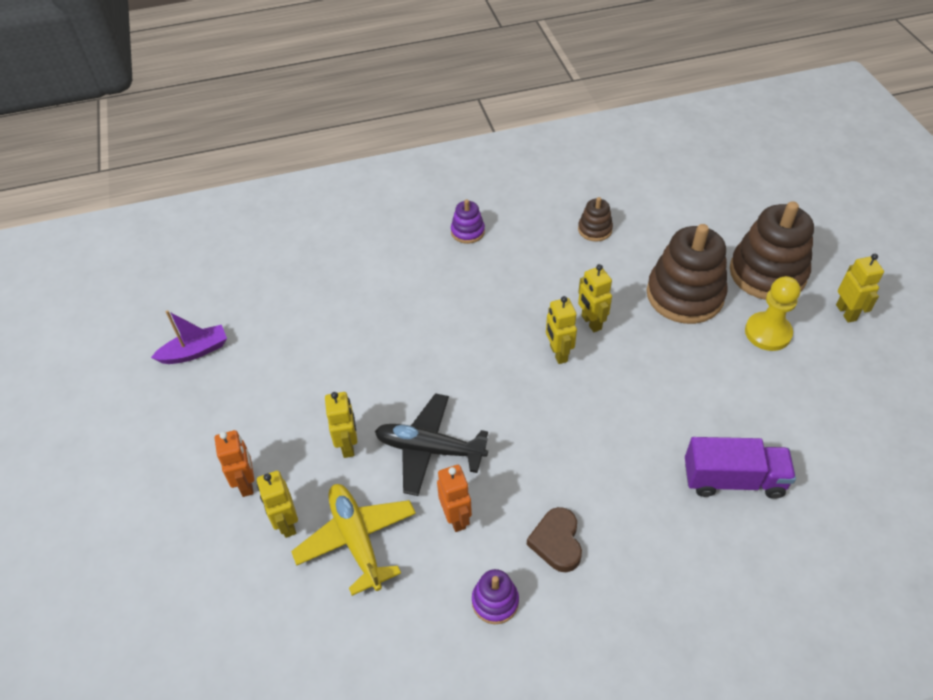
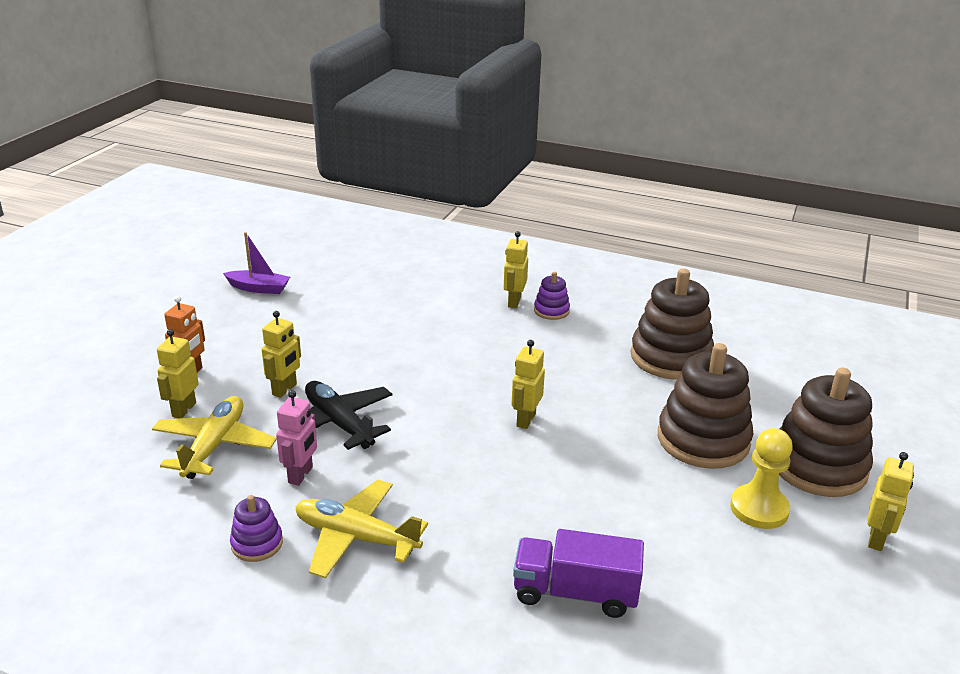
camera: 35 degrees right, 20 degrees down
orange robot [437,465,472,532] -> pink robot [276,390,317,486]
brown heart [527,507,582,572] -> yellow plane [295,479,428,578]
brown stacking toy [578,197,613,242] -> brown stacking toy [631,268,714,380], size x2.10
yellow robot [578,264,612,332] -> yellow robot moved to [504,231,528,308]
purple truck [685,437,796,499] -> purple truck turned 150 degrees clockwise [513,529,644,618]

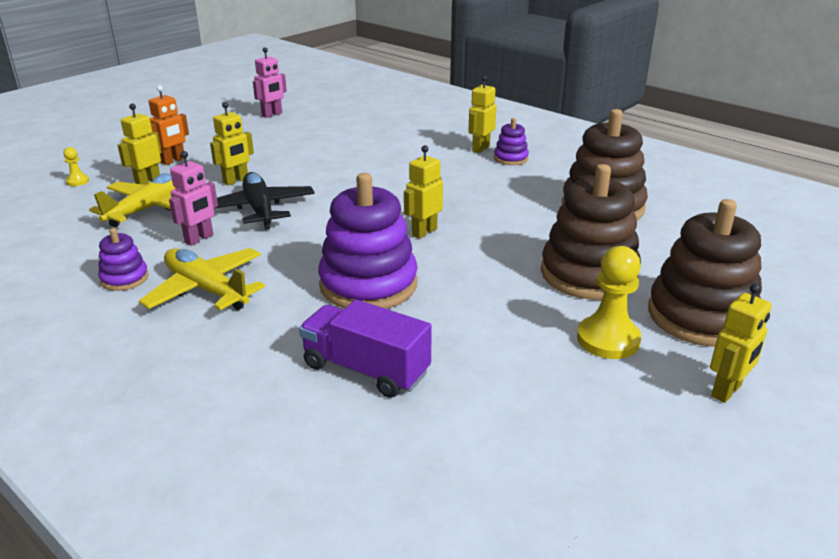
camera: 20 degrees right, 0 degrees up
purple boat [223,232,290,294] -> pink robot [253,47,287,118]
none -> yellow pawn [63,147,89,186]
none -> purple stacking toy [318,173,418,309]

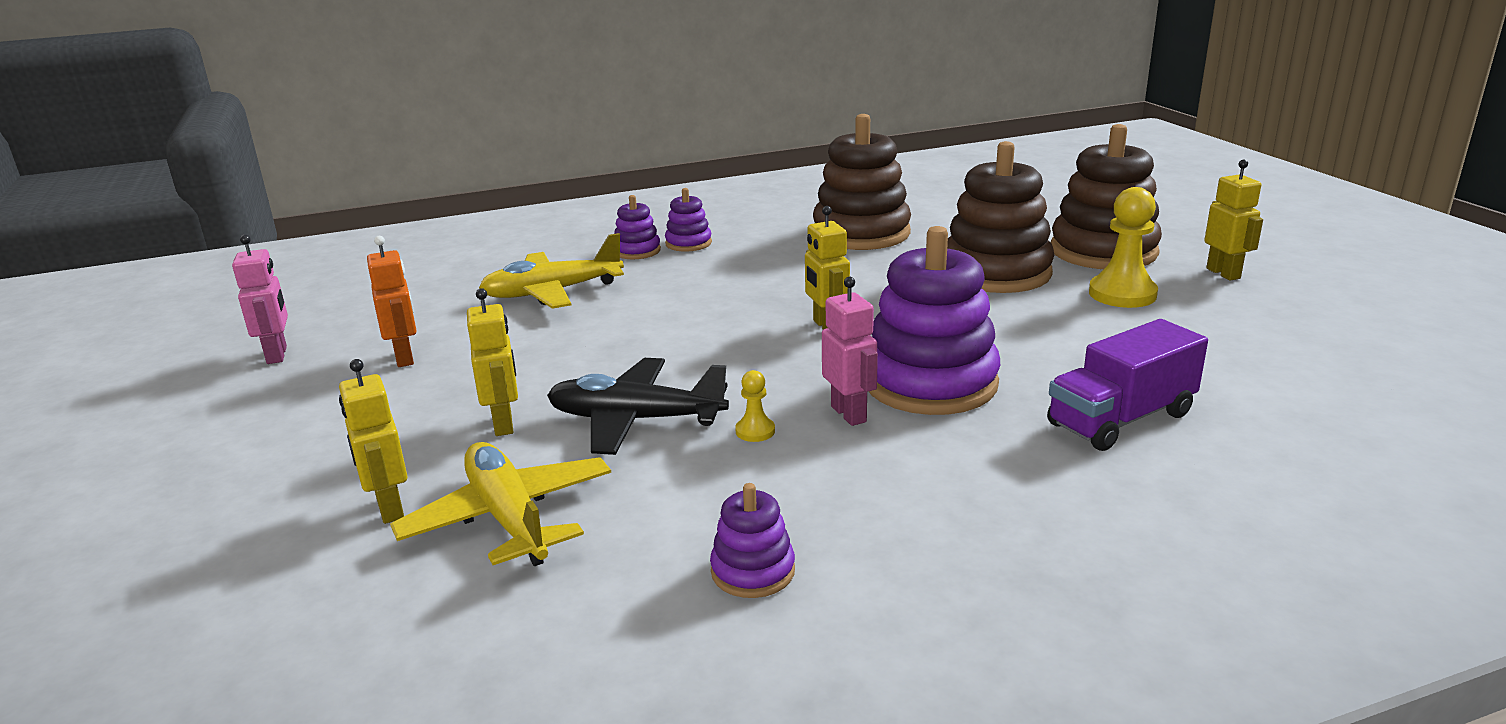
camera: 60 degrees left, 5 degrees down
yellow pawn [63,147,89,186] -> yellow pawn moved to [735,370,775,442]
yellow plane [139,248,265,310] -> yellow plane moved to [479,233,624,309]
orange robot [149,85,189,165] -> orange robot moved to [367,236,417,367]
pink robot [169,151,218,246] -> pink robot moved to [822,277,878,426]
yellow robot [468,75,497,153] -> purple stacking toy [614,195,661,259]

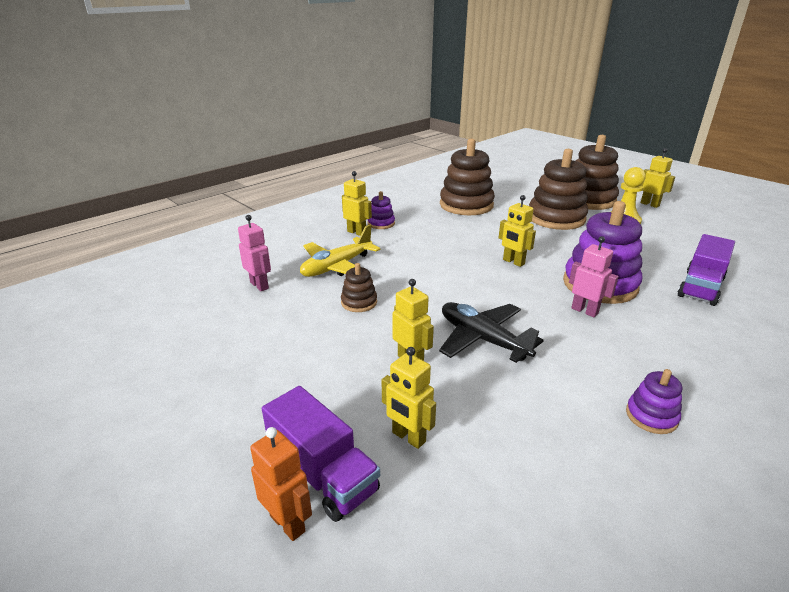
camera: 25 degrees left, 5 degrees up
pink robot [232,234,288,364] -> pink robot moved to [238,215,271,291]
orange robot [367,236,417,367] -> orange robot moved to [250,427,312,541]
yellow plane [390,442,611,566] -> none
black plane [547,358,729,455] -> black plane turned 60 degrees clockwise [439,302,544,363]
purple stacking toy [614,195,661,259] -> yellow robot [342,171,372,236]
yellow pawn [735,370,775,442] -> none
none -> purple truck [262,386,380,522]
none -> brown stacking toy [341,263,377,312]

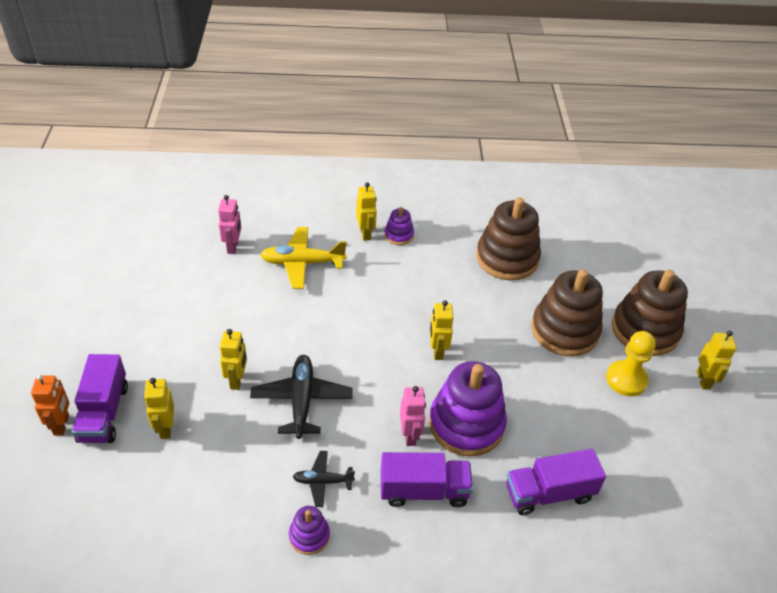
camera: 40 degrees right, 15 degrees up
brown stacking toy [341,263,377,312] -> none
none -> black plane [293,451,355,507]
none -> purple truck [381,452,473,507]

